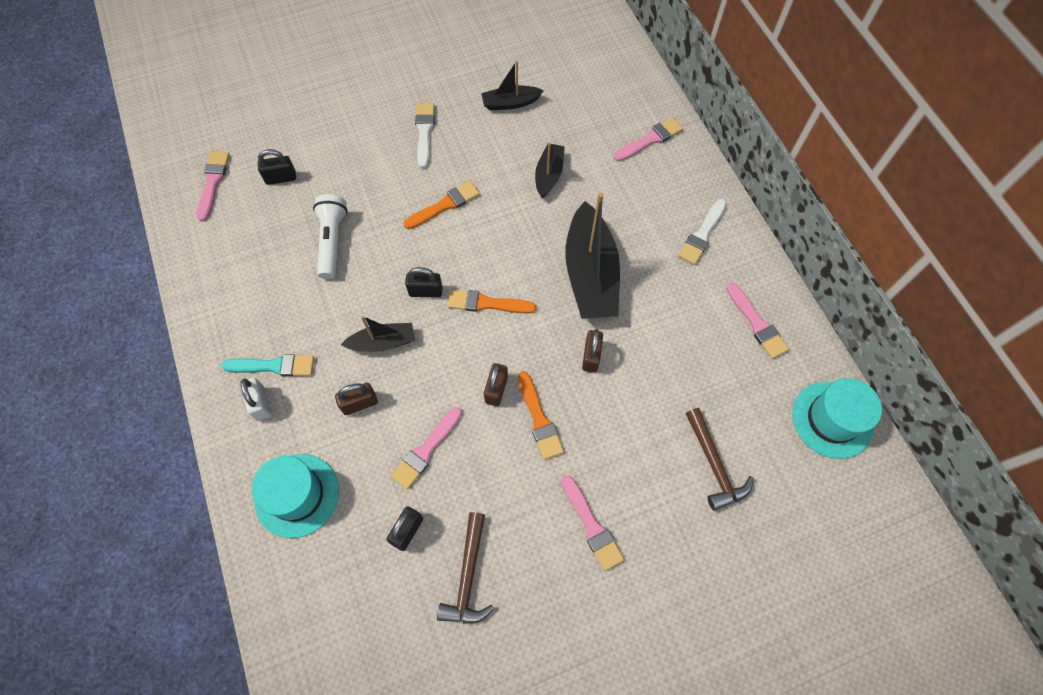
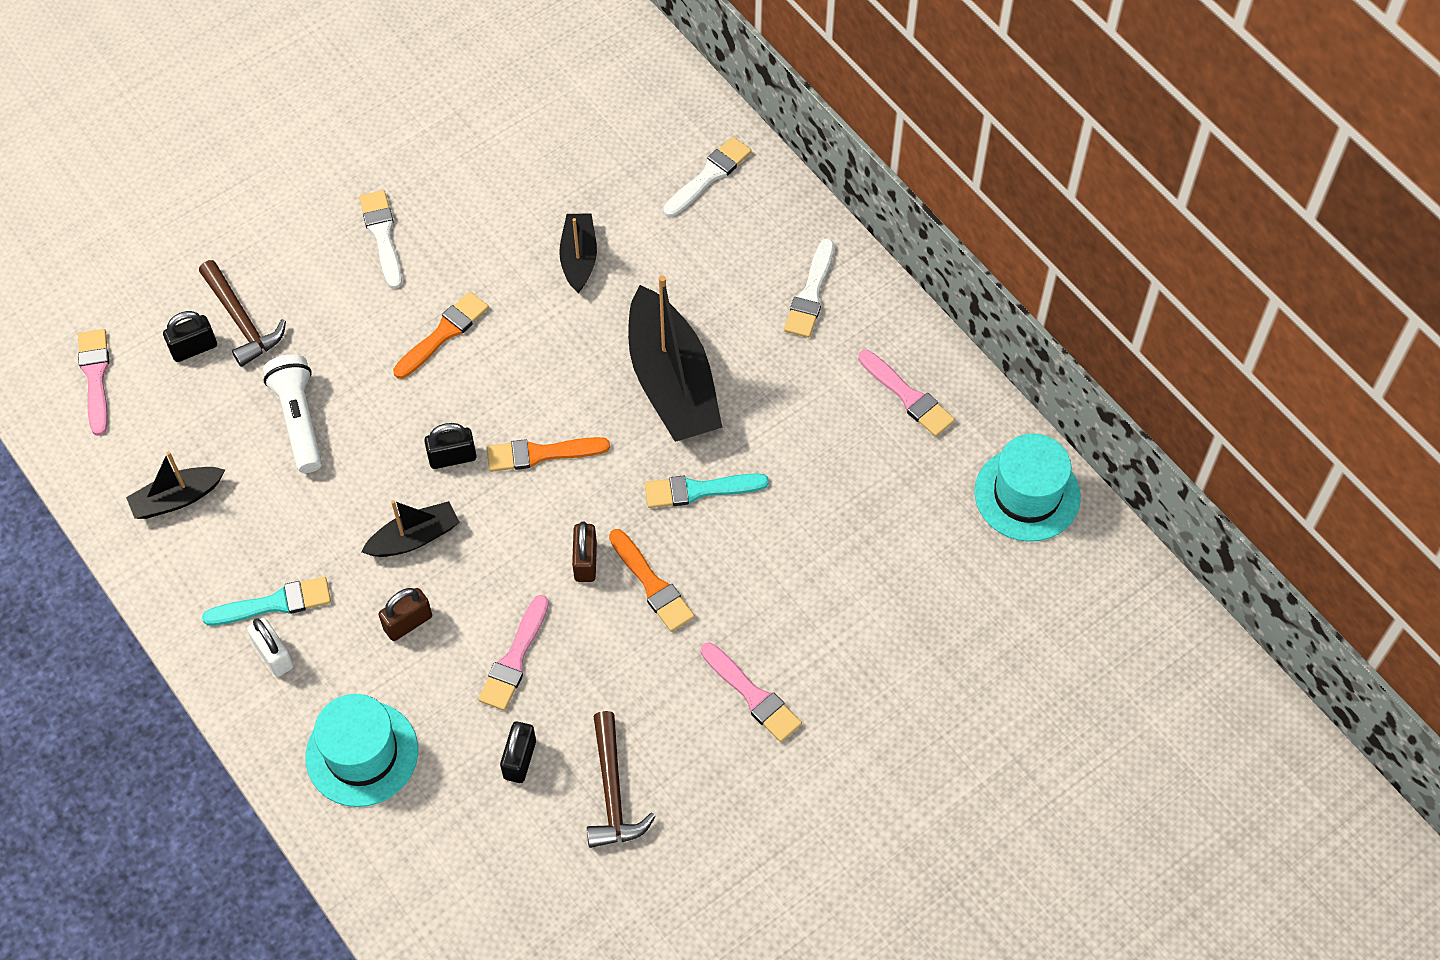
camera: 15 degrees left, 5 degrees down
black boat [481,61,544,110] -> black boat moved to [126,451,225,519]
brown padlock [582,329,603,373] -> turquoise brush [645,473,769,508]
pink brush [614,117,683,161] -> white brush [663,137,752,217]
brown hammer [686,408,754,511] -> brown hammer moved to [199,260,286,367]

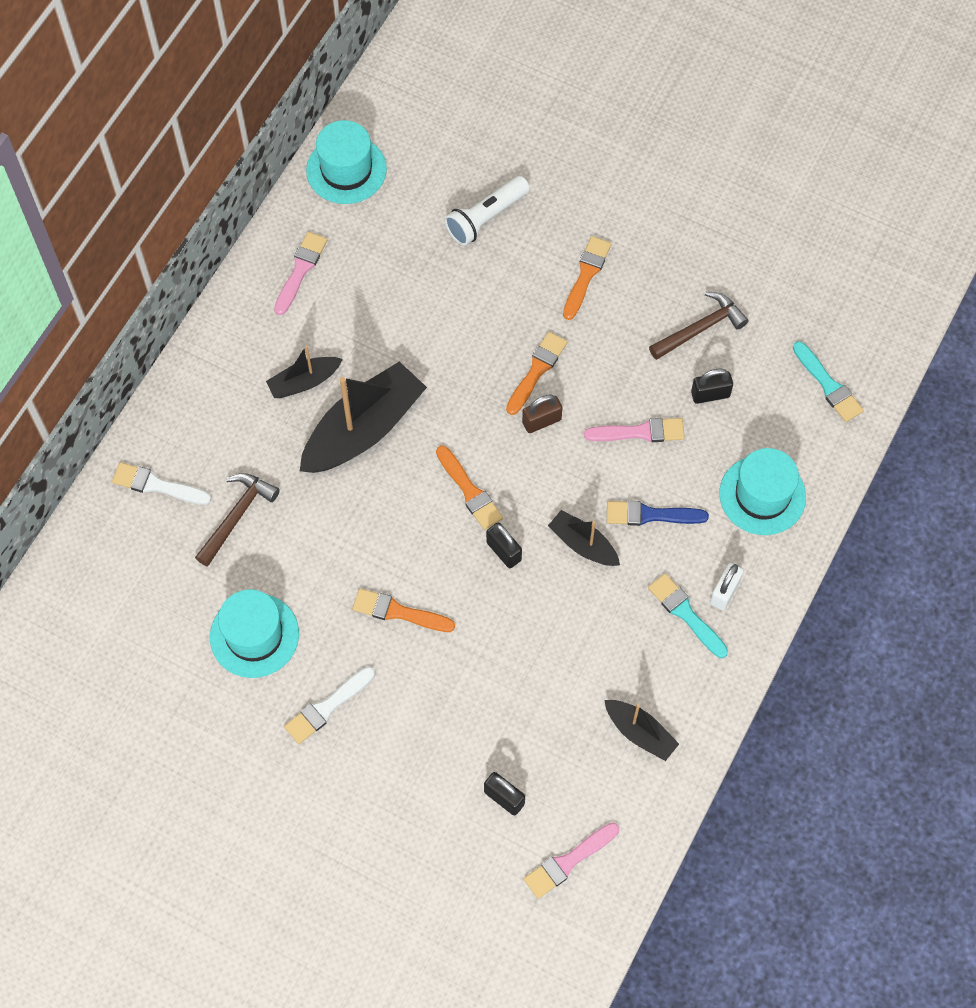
camera: 115 degrees left, 5 degrees up
brown hammer [199,260,286,367] -> brown hammer moved to [195,473,280,567]
white flashlight [263,354,322,473] -> white flashlight moved to [445,176,530,246]
brown padlock [378,588,432,641] -> blue brush [607,501,709,526]
black boat [559,214,597,293] -> black boat moved to [266,345,343,398]
turquoise brush [645,473,769,508] -> turquoise brush moved to [793,341,864,422]
pink brush [701,642,802,742] -> orange brush [563,236,611,320]
white brush [784,238,834,338] -> none
none -> turquoise hat [210,589,299,678]

